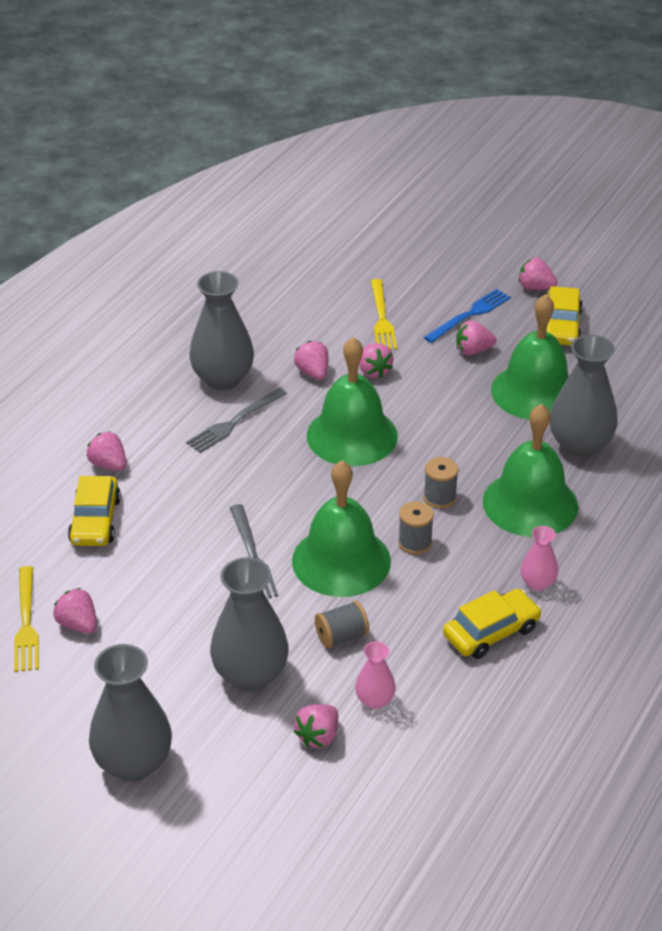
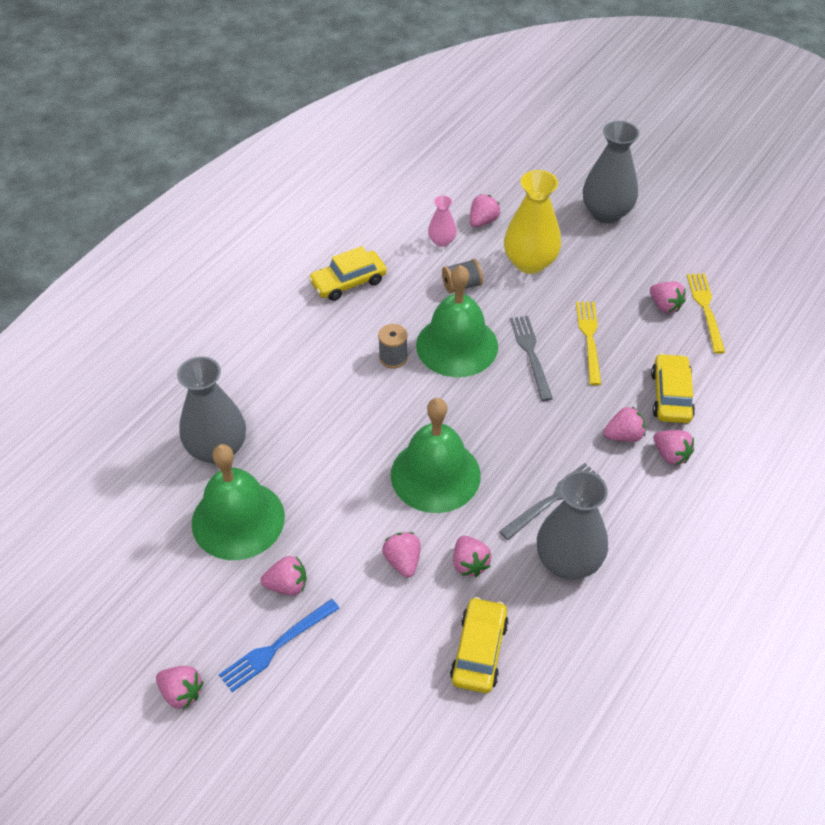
camera: 175 degrees left, 10 degrees up
grey vase [210,557,289,691] -> yellow vase [504,170,561,274]
yellow fork [371,279,397,350] -> yellow fork moved to [576,302,601,385]
grey spool [424,457,458,509] -> none
green bell [483,404,578,537] -> none
pink vase [521,526,558,591] -> none
yellow car [546,286,583,345] -> yellow car moved to [450,597,509,693]
none -> pink strawberry [603,406,645,442]

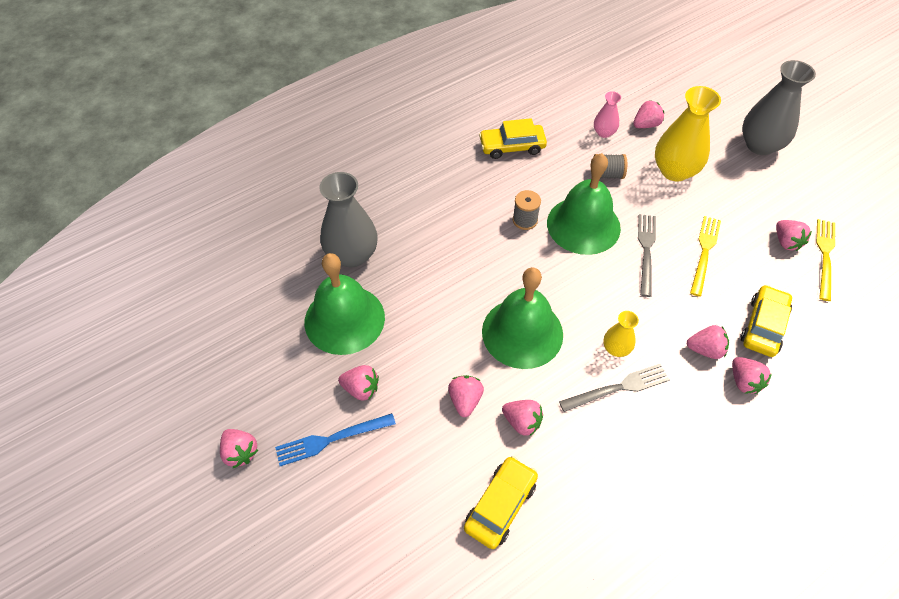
camera: 20 degrees right, 5 degrees up
pink strawberry [453,536,492,577] -> pink strawberry turned 60 degrees counterclockwise [502,400,543,437]
grey vase [537,471,608,580] -> none
none -> yellow vase [603,311,639,357]

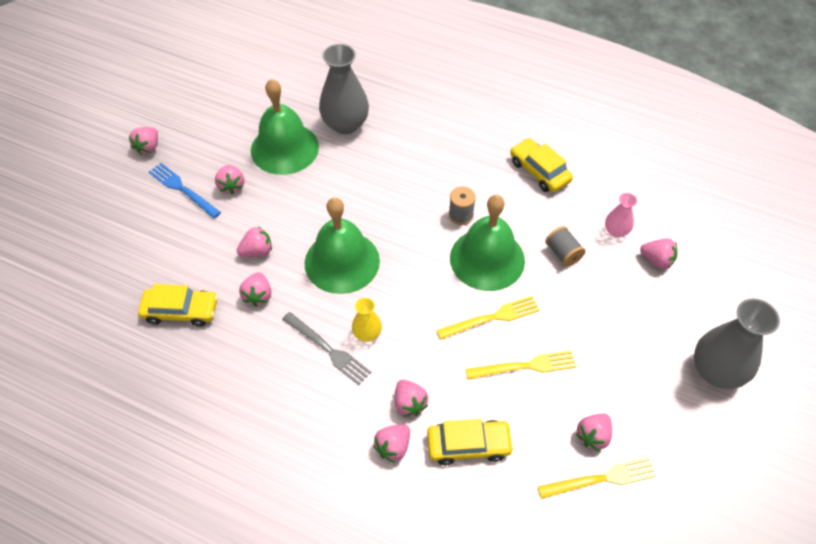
camera: 60 degrees right, 0 degrees up
grey fork [638,214,656,297] -> yellow fork [437,296,540,340]
yellow vase [655,86,721,181] -> none

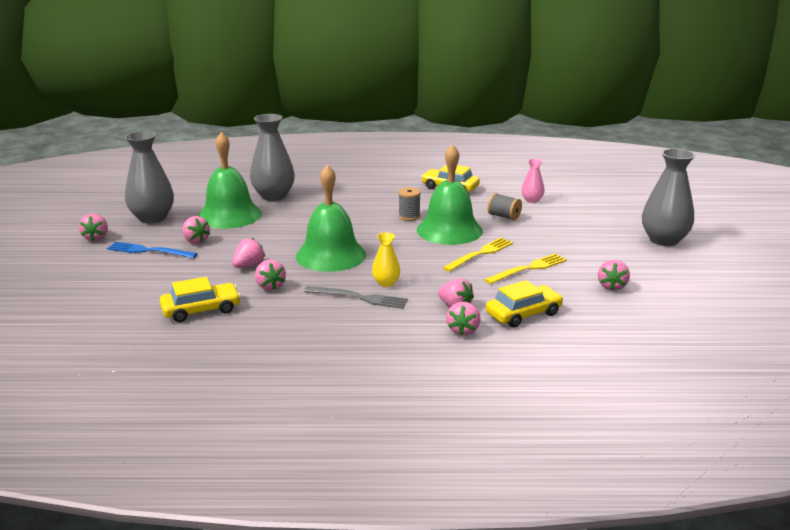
camera: 25 degrees left, 30 degrees down
yellow fork [538,457,656,499] -> none
pink strawberry [640,239,677,269] -> none
none -> grey vase [125,131,174,223]

